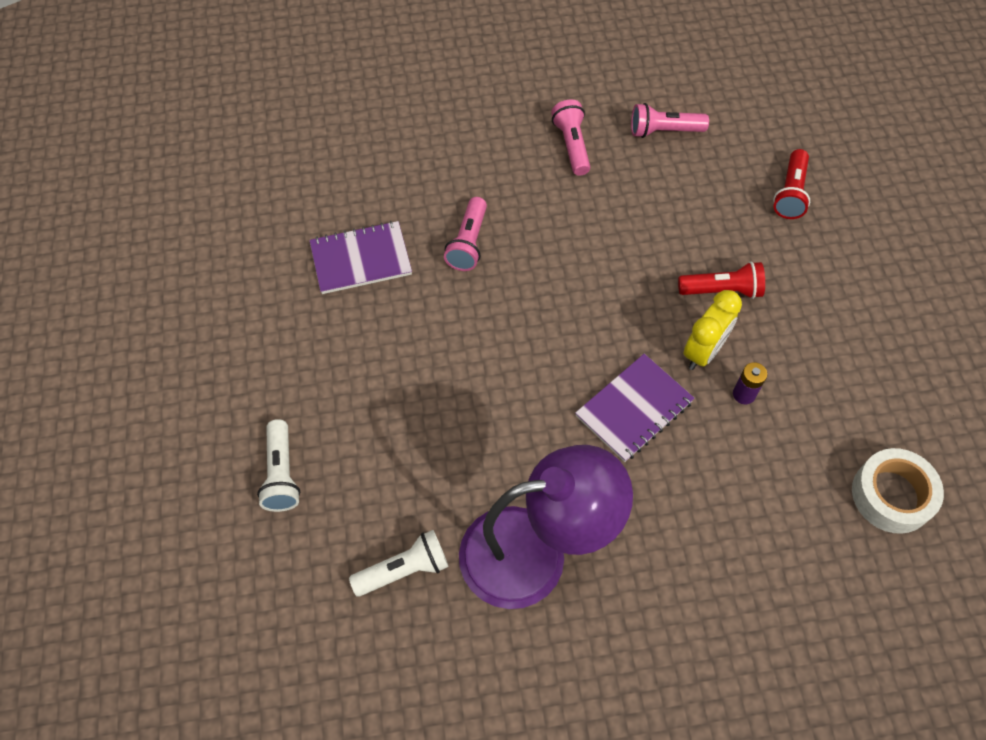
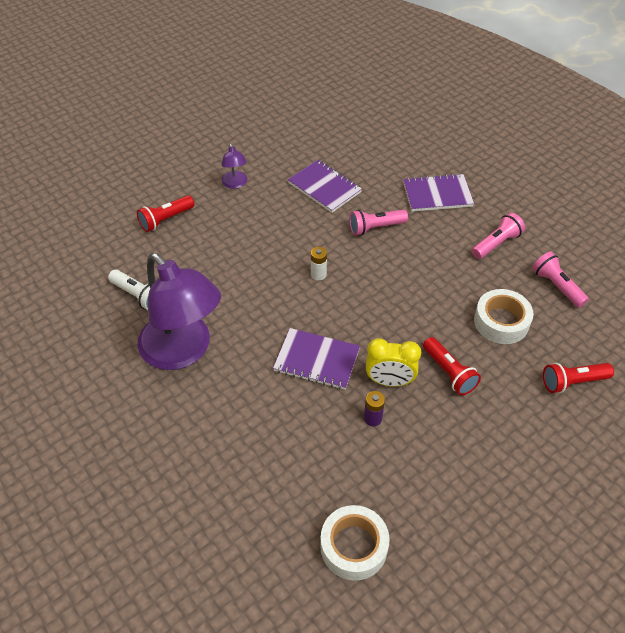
camera: 60 degrees right, 10 degrees down
white flashlight [257,419,300,512] -> red flashlight [137,195,194,232]
none -> purple lamp [222,143,247,189]
none -> white battery [311,247,327,280]
none -> purple notebook [403,173,474,212]
none -> white tape [474,289,534,344]

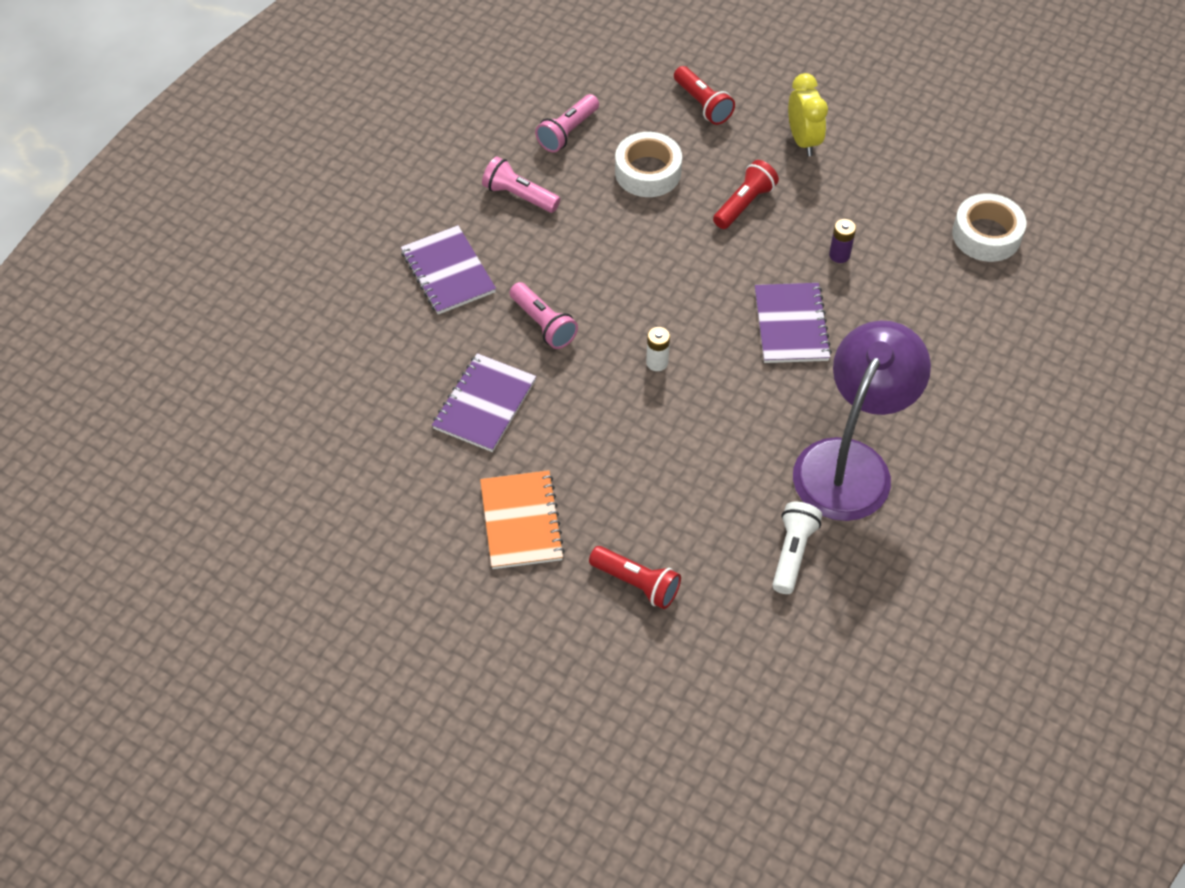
camera: 110 degrees left, 5 degrees up
purple lamp [222,143,247,189] -> orange notebook [480,470,565,569]
yellow clock [366,338,421,387] -> yellow clock moved to [788,73,828,156]

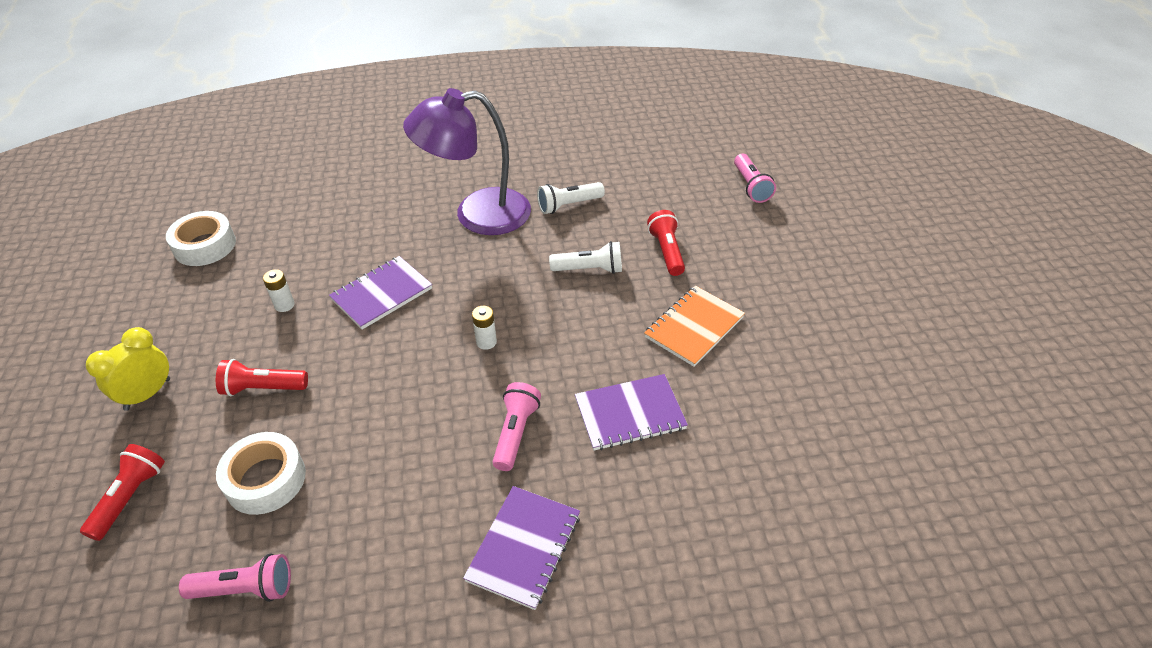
camera: 130 degrees left, 10 degrees down
pink flashlight [482,157,560,213] -> pink flashlight moved to [734,154,776,203]
purple battery [829,219,856,263] -> white battery [263,269,295,312]
none -> white flashlight [549,241,622,274]

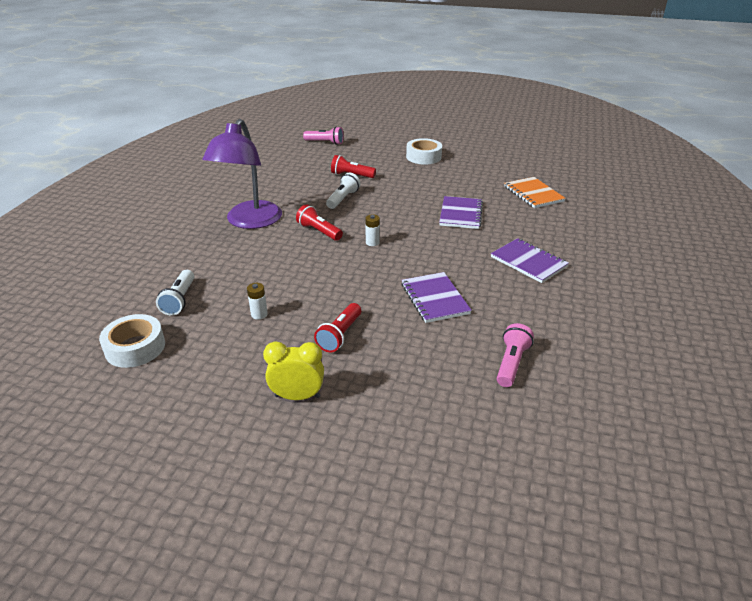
camera: 65 degrees left, 10 degrees down
red flashlight [80,444,165,541] -> red flashlight moved to [296,204,343,241]
yellow clock [86,327,170,411] -> yellow clock turned 120 degrees clockwise [263,341,324,400]
white tape [216,432,306,515] -> white tape moved to [406,138,442,165]
purple notebook [329,256,432,330] -> purple notebook moved to [401,272,472,323]
pink flashlight [493,382,541,471] -> none
white flashlight [537,182,605,214] -> white flashlight moved to [156,270,194,316]
orange notebook [644,286,745,367] -> orange notebook moved to [504,177,566,208]

